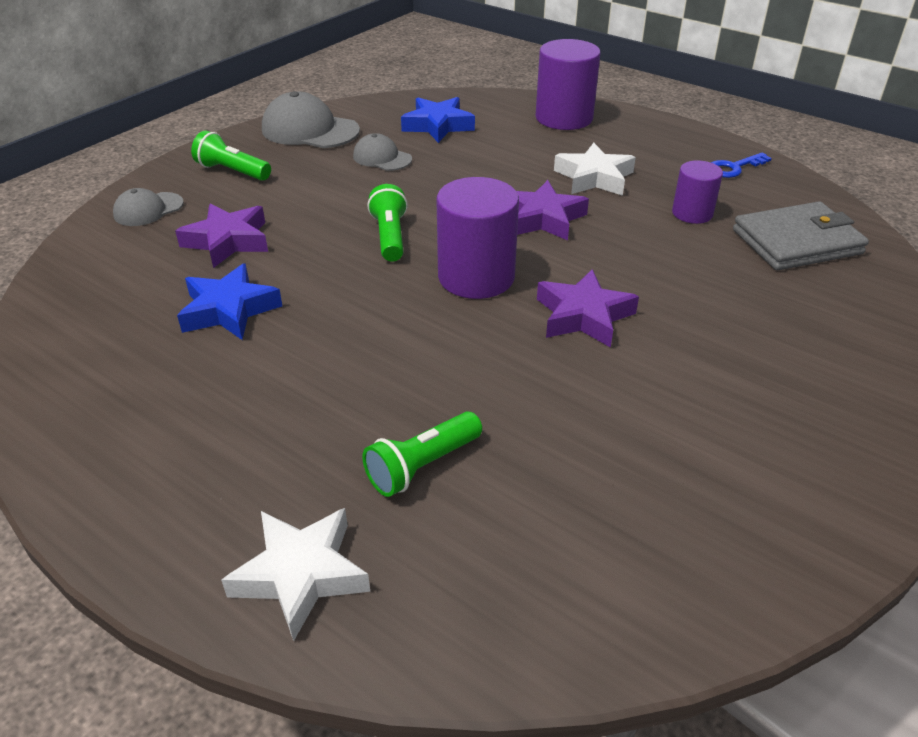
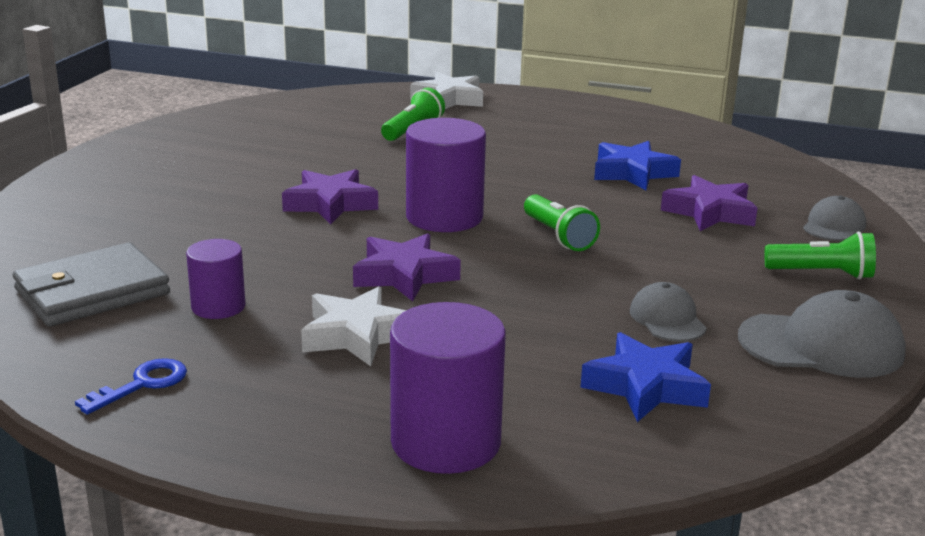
camera: 160 degrees right, 15 degrees down
grey cap [353,133,412,171] -> grey cap turned 120 degrees counterclockwise [630,282,707,342]

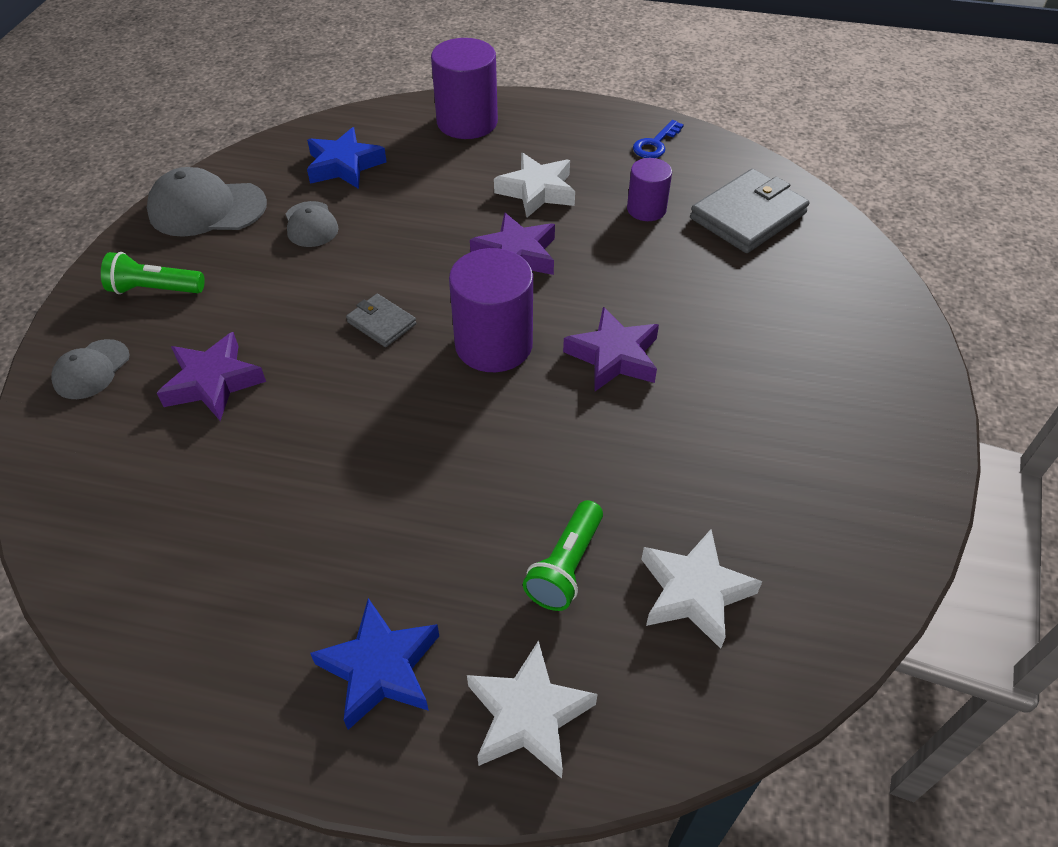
camera: 175 degrees right, 25 degrees up
green flashlight [524,194,600,251] -> grey wallet [346,294,416,347]
blue star [594,141,681,190] -> blue star moved to [310,598,439,730]
none -> white star [641,529,763,649]

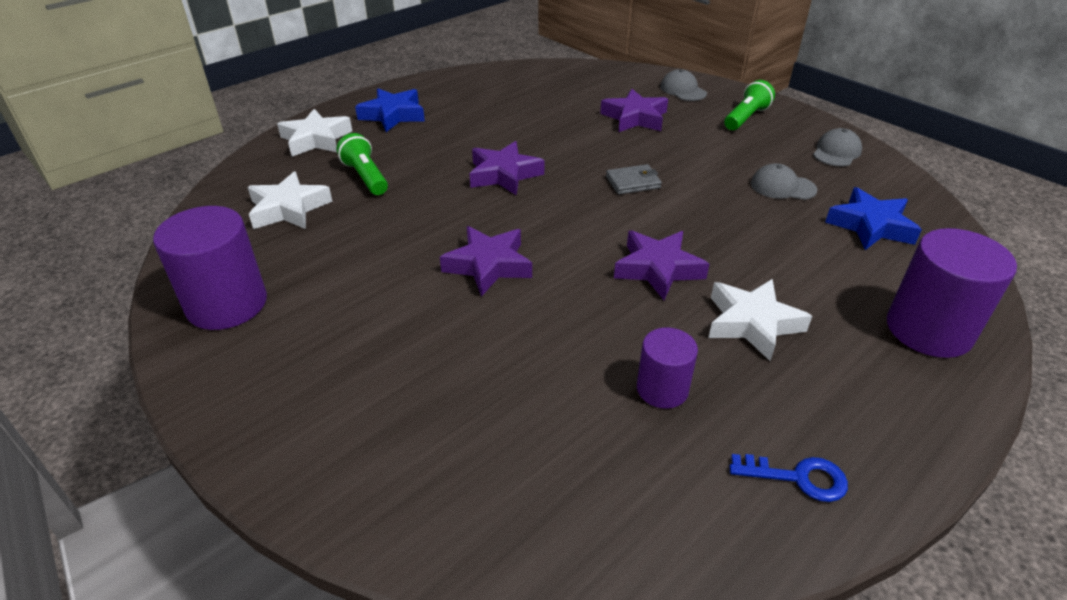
camera: 125 degrees right, 10 degrees down
grey cap [147,167,267,237] -> grey cap [813,128,862,167], size x0.59
purple cylinder [449,248,533,372] -> purple cylinder moved to [153,206,267,330]
blue key [633,120,684,158] -> blue key turned 120 degrees clockwise [729,454,848,502]
grey wallet [690,169,810,253] -> none
none -> purple star [470,141,544,195]

